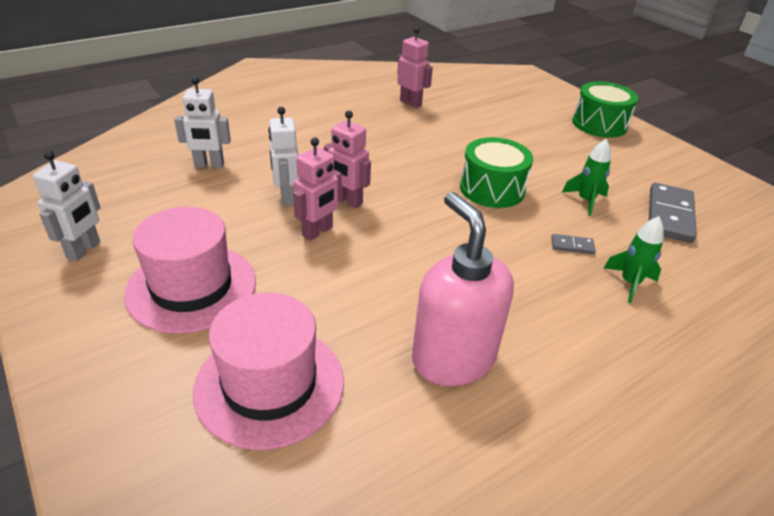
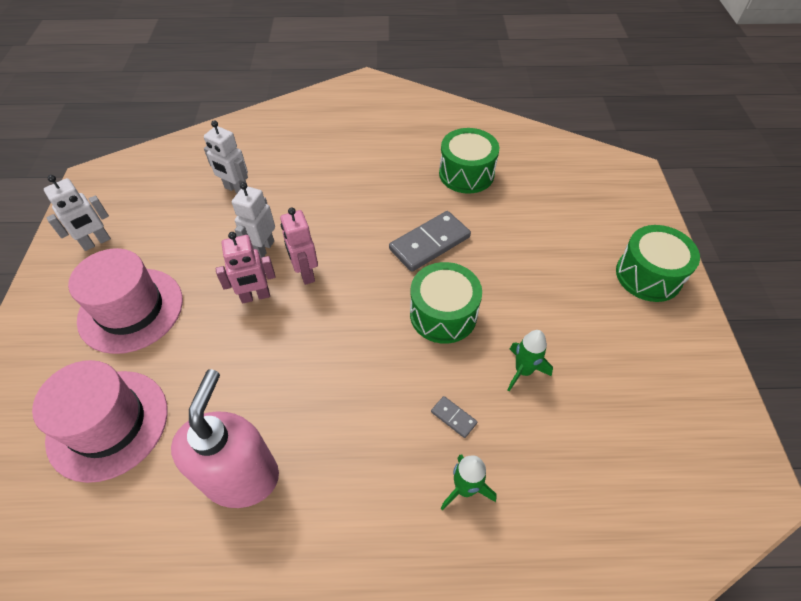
camera: 35 degrees right, 15 degrees up
pink robot [397,27,433,108] -> green drum [439,128,499,194]
grey domino [649,183,697,243] -> grey domino moved to [389,211,471,272]

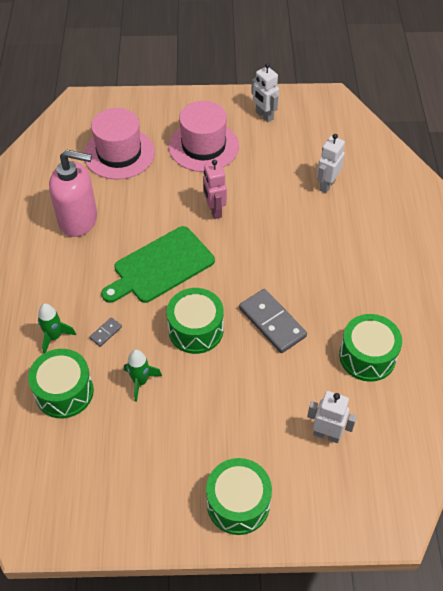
camera: 90 degrees right, 0 degrees up
white robot [232,182,275,258] -> white robot moved to [307,391,357,443]
pink robot [280,207,318,285] -> none
none -> green drum [28,349,94,418]
none -> green cutting board [101,226,215,303]

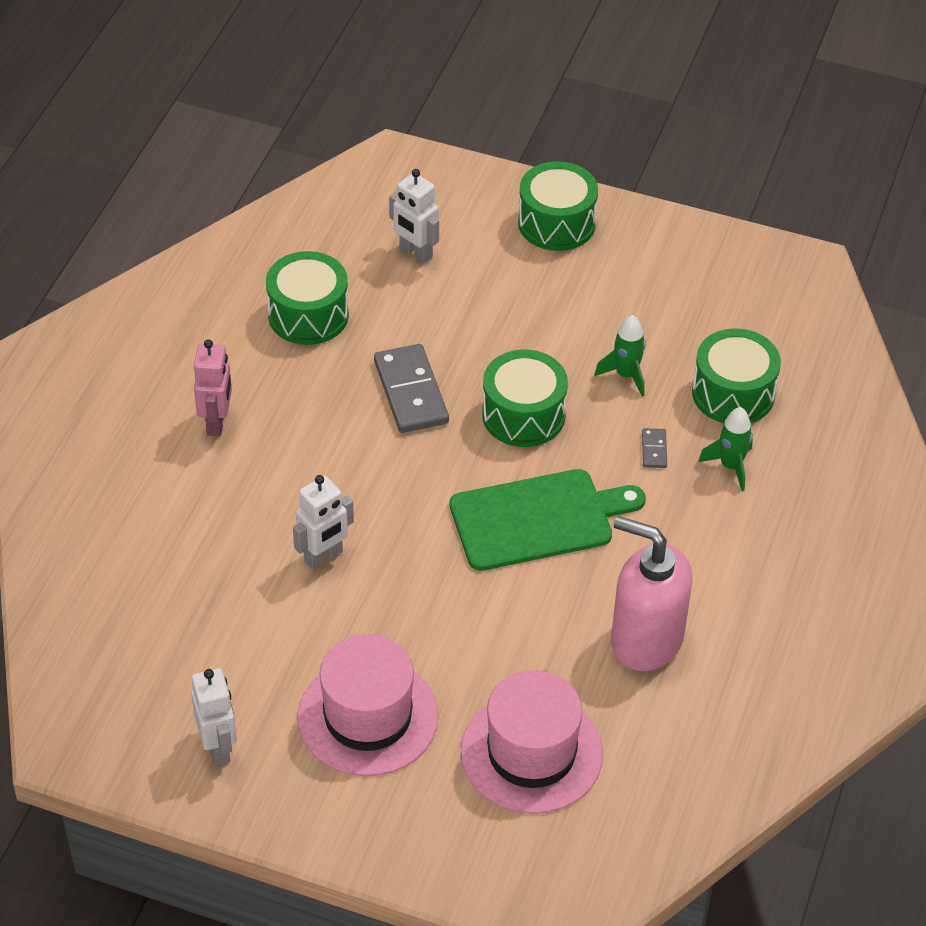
camera: 160 degrees left, 5 degrees down
grey domino [89,317,122,347] -> grey domino turned 60 degrees counterclockwise [642,428,667,468]
pink robot [203,160,227,219] -> pink robot moved to [194,340,232,436]
white robot [317,134,345,193] -> white robot moved to [293,475,354,570]

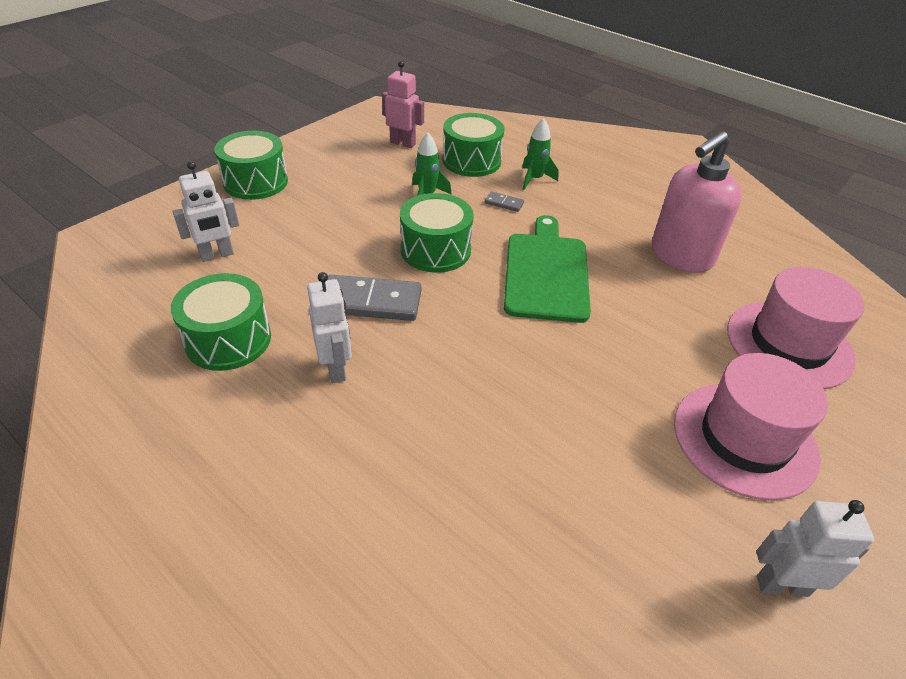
camera: 70 degrees left, 5 degrees down
pink robot [194,340,232,436] -> pink robot moved to [382,61,424,148]
white robot [293,475,354,570] -> white robot moved to [307,272,352,383]

